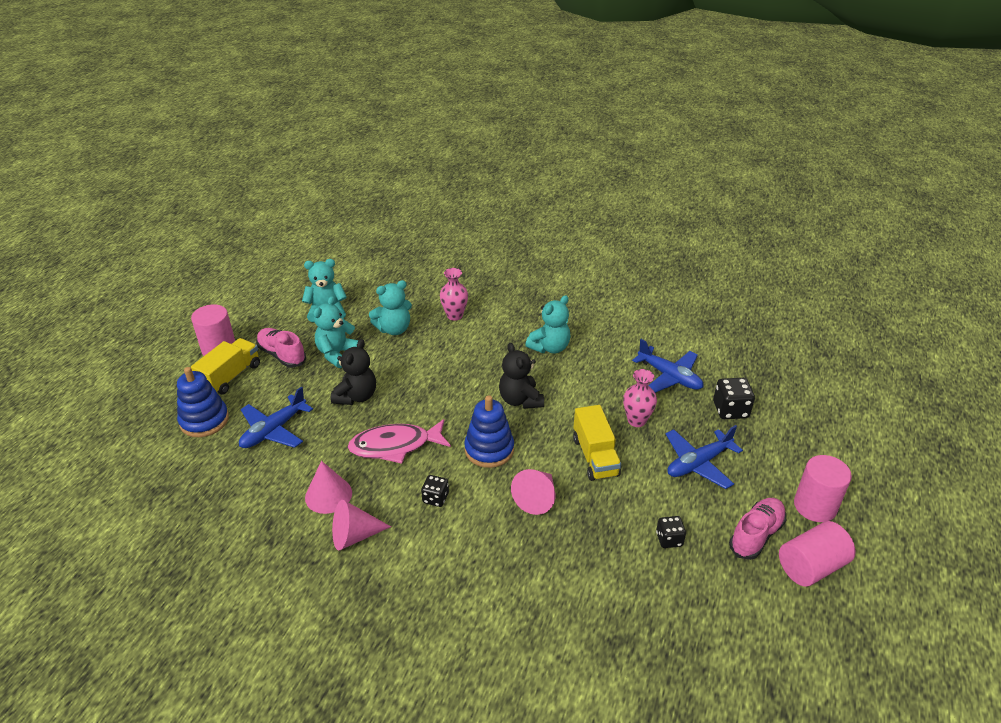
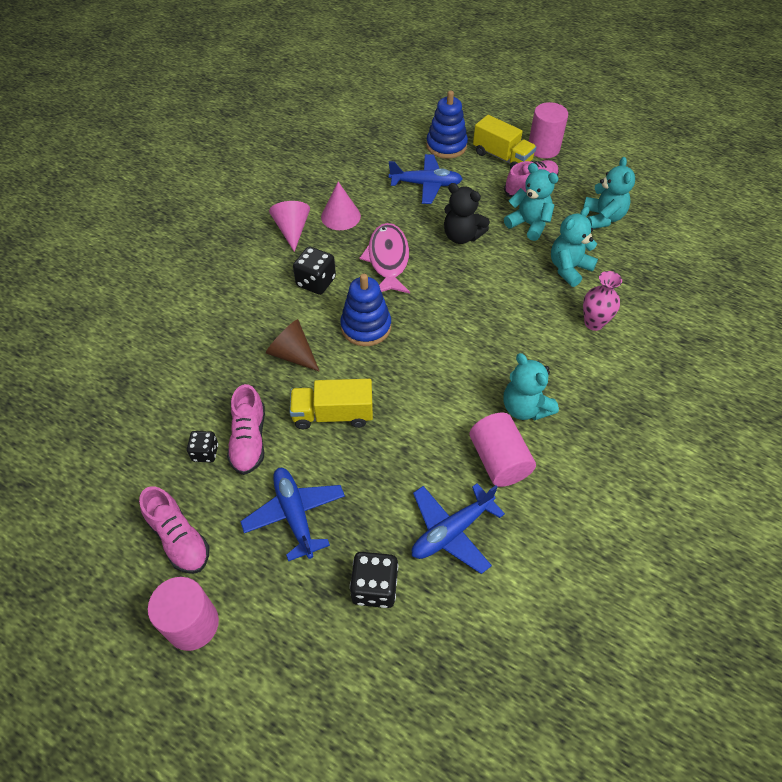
camera: 100 degrees right, 15 degrees up
blue plane [239,387,313,448] -> blue plane turned 135 degrees clockwise [389,154,462,204]
turquoise teddy bear [369,280,412,335] -> turquoise teddy bear turned 60 degrees clockwise [551,206,598,287]
black dice [421,475,449,507] -> black dice [293,247,336,295], size x1.57
black teddy bear [499,343,544,409] -> none
pink cone [511,469,555,515] -> brown cone [266,319,320,372]
pink vase [623,369,657,427] -> none
pink cylinder [779,521,856,587] -> pink cylinder moved to [469,413,536,487]
none -> pink shoe [227,384,265,475]

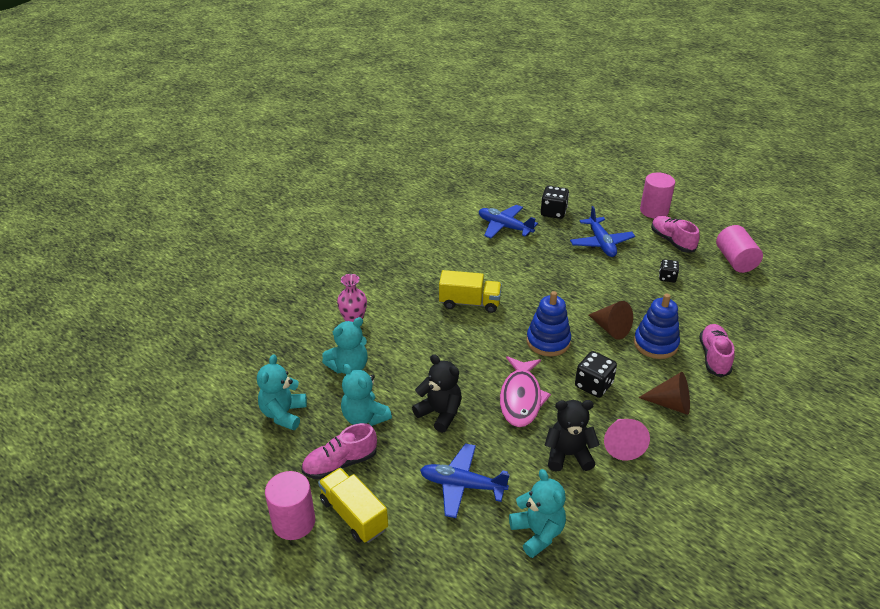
camera: 170 degrees left, 15 degrees down
pink shoe [227,384,265,475] -> pink shoe moved to [699,324,734,377]
yellow truck [290,379,373,429] -> yellow truck moved to [439,270,502,313]
pink cone [321,182,361,230] -> black teddy bear [544,400,600,472]
blue plane [412,483,505,574] -> blue plane turned 120 degrees counterclockwise [479,205,538,238]
blue stacking toy [426,90,468,159] -> blue stacking toy moved to [634,294,680,359]
pink cylinder [469,413,536,487] -> pink cylinder moved to [716,225,763,273]
turquoise teddy bear [503,353,559,420] -> turquoise teddy bear moved to [509,469,566,558]
none -> brown cone [638,372,690,415]

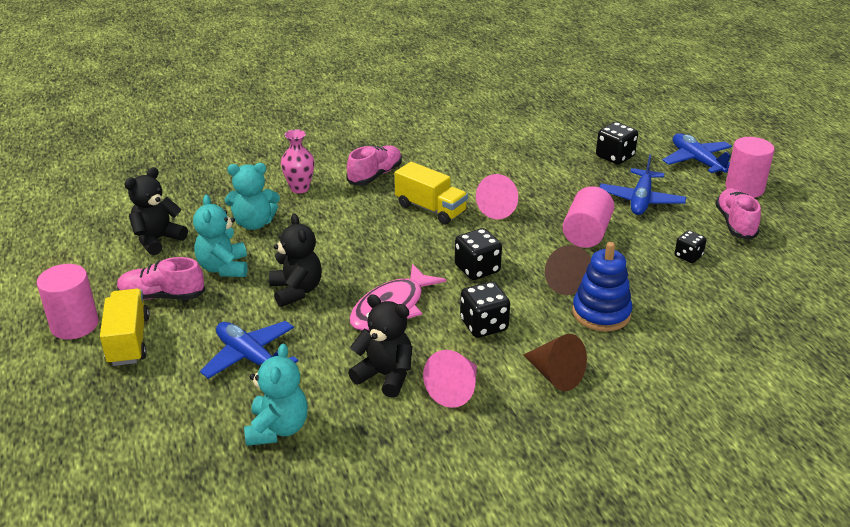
camera: 30 degrees right, 5 degrees down
turquoise teddy bear [257,354,307,430] -> black teddy bear [124,167,188,255]
blue plane [479,205,538,238] -> blue plane moved to [663,133,732,176]
blue stacking toy [526,291,571,356] -> black dice [455,228,502,280]
pink shoe [699,324,734,377] -> pink shoe moved to [346,145,402,185]
pink cylinder [716,225,763,273] -> pink cylinder moved to [563,186,614,248]
none -> pink cone [476,174,518,219]

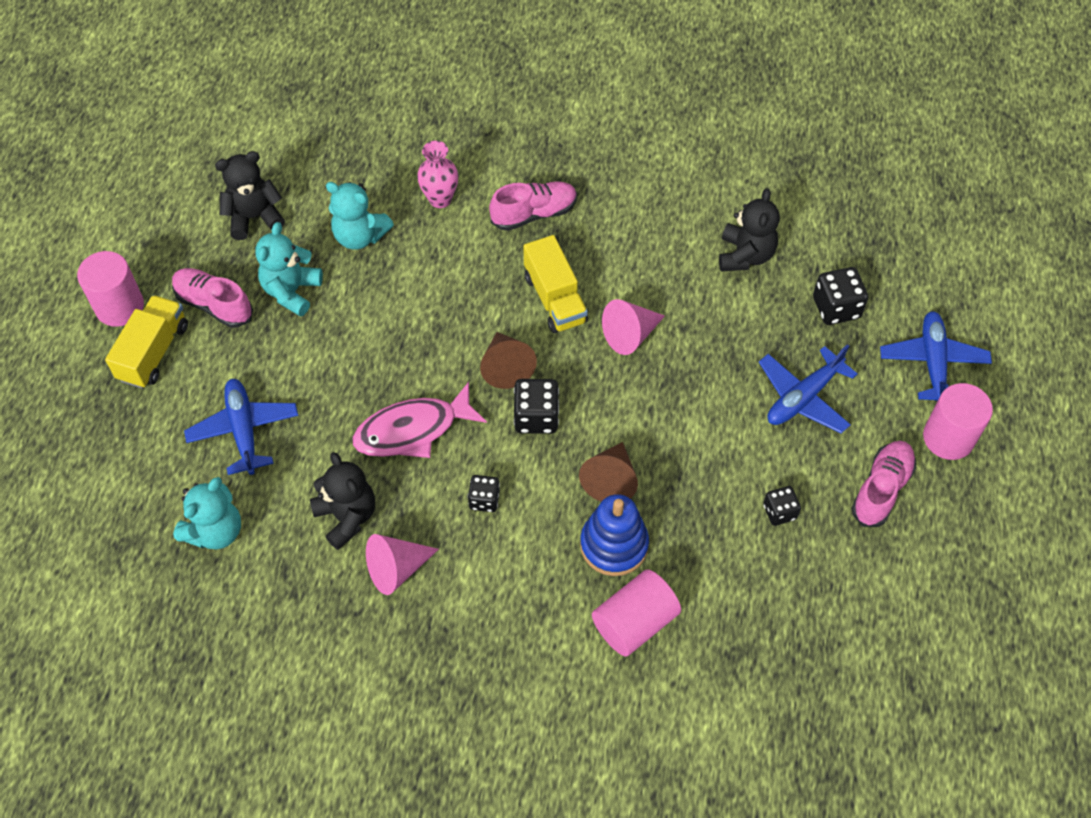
camera: 30 degrees right, 25 degrees up
black teddy bear [269,214,322,307] -> black teddy bear moved to [719,188,780,271]
black dice [460,282,510,338] -> black dice [468,475,500,512], size x0.64
brown cone [523,334,587,391] -> brown cone moved to [480,332,537,389]
pink cylinder [563,186,614,248] -> pink cylinder moved to [592,569,681,657]

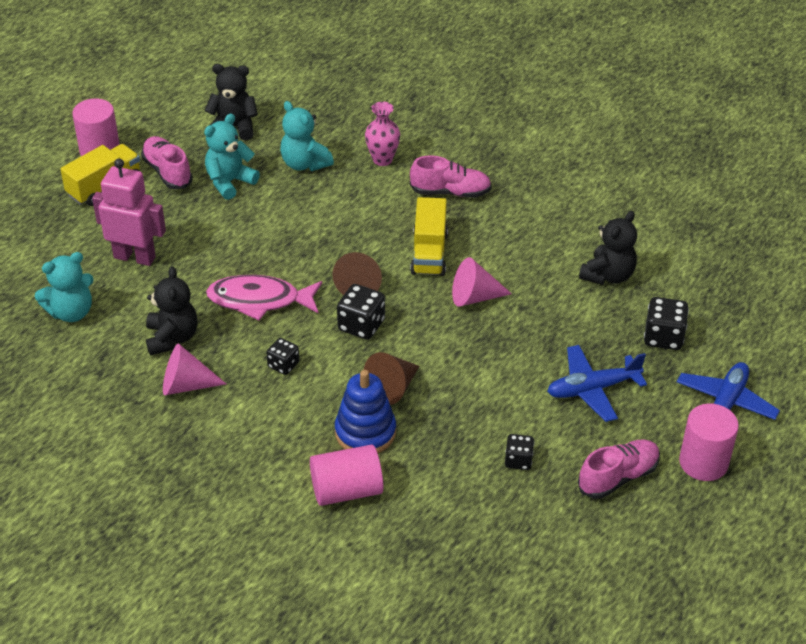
camera: 25 degrees right, 15 degrees down
blue plane [184,379,298,475] -> pink robot [92,159,166,266]

